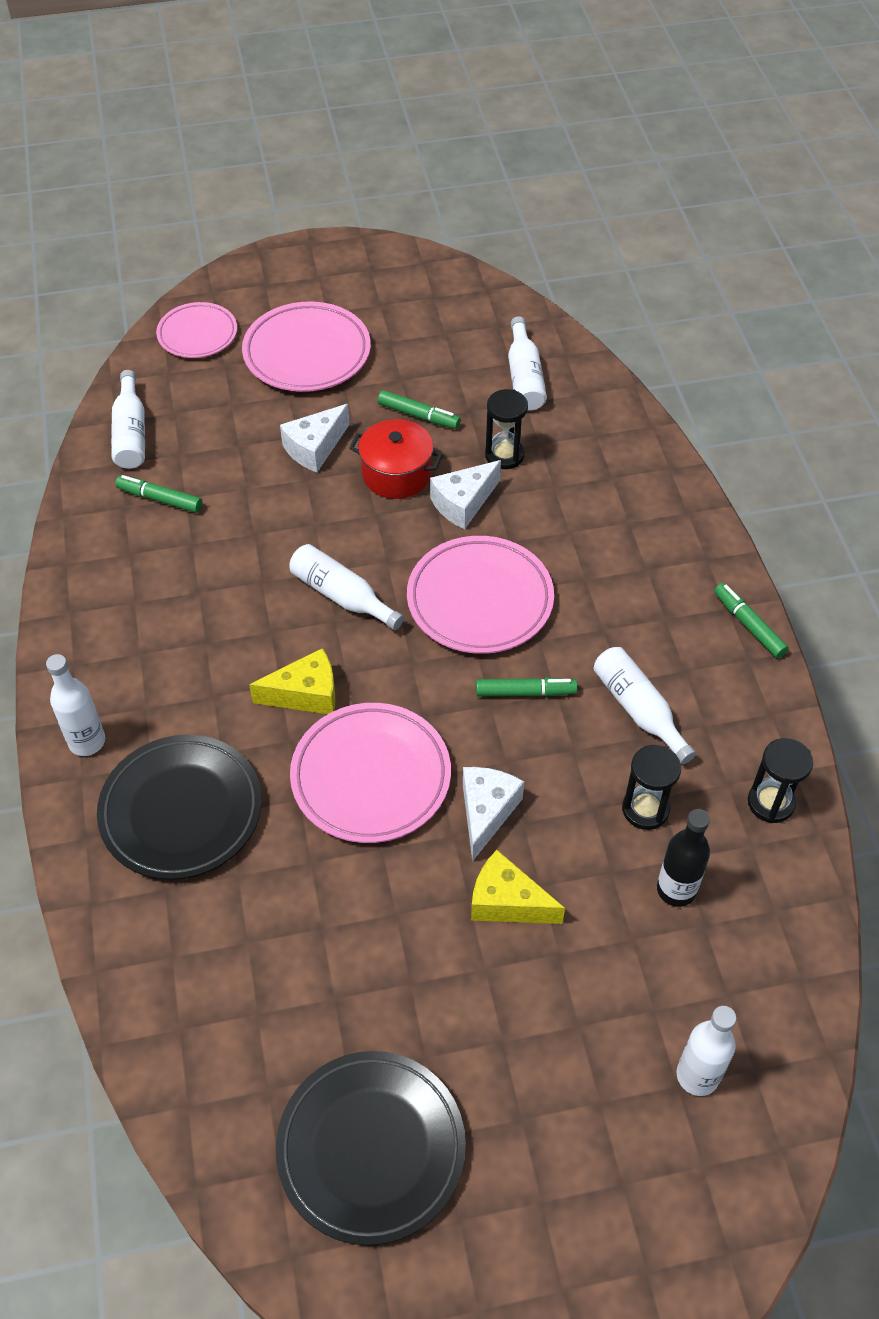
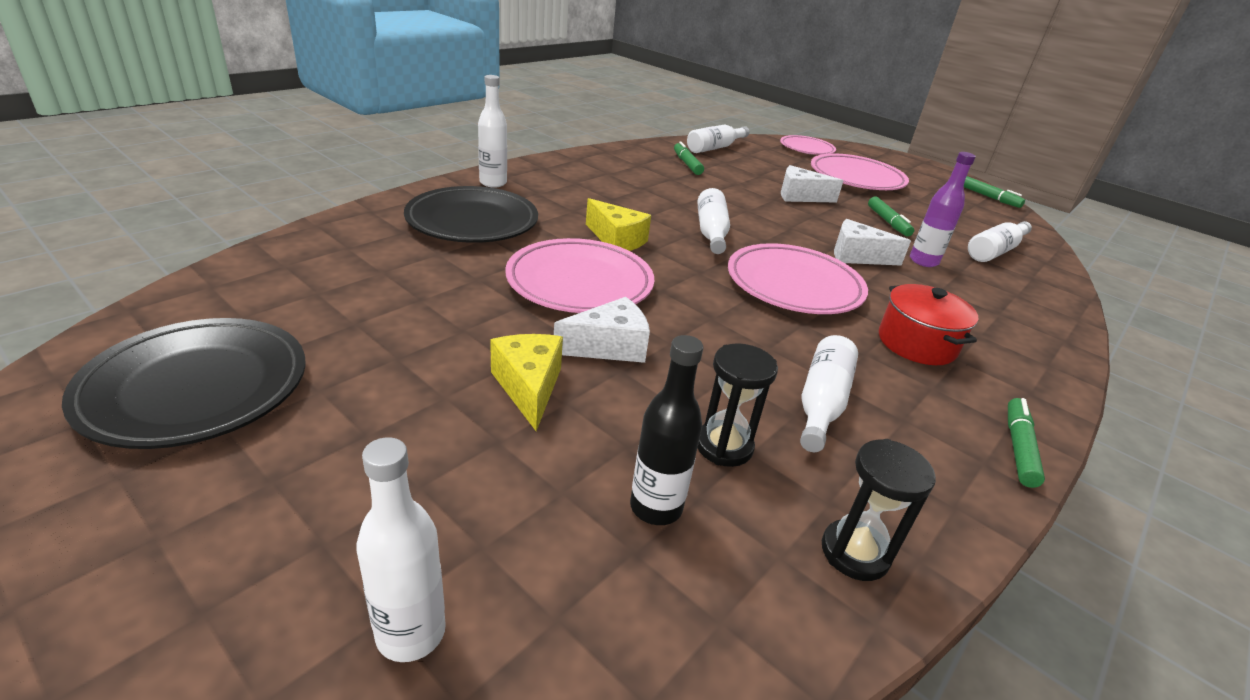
camera: 50 degrees right, 20 degrees down
red pot [349,419,443,499] -> red pot moved to [879,284,978,365]
green marker [476,677,577,697] -> green marker moved to [964,176,1025,208]
black hourglass [485,389,528,469] -> purple bottle [910,152,976,267]

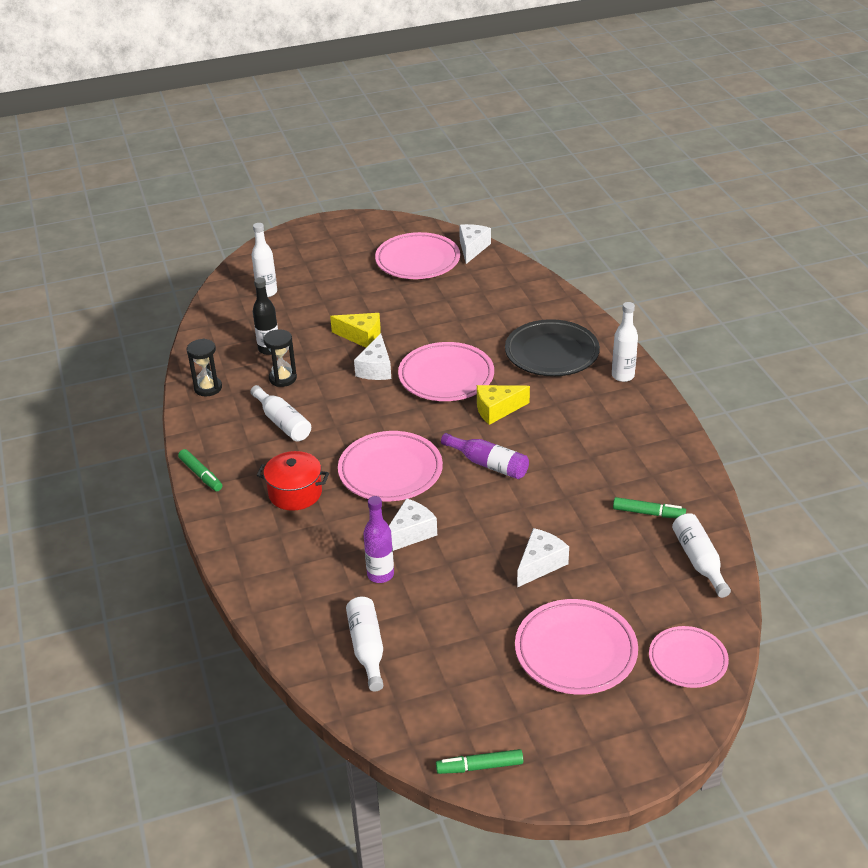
camera: 125 degrees right, 5 degrees up
black plate [62,318,306,449] -> pink plate [375,232,460,279]
white bottle [697,188,730,254] -> purple bottle [441,433,529,479]
green marker [868,196,914,236] -> none
none -> white cheese [459,224,491,264]

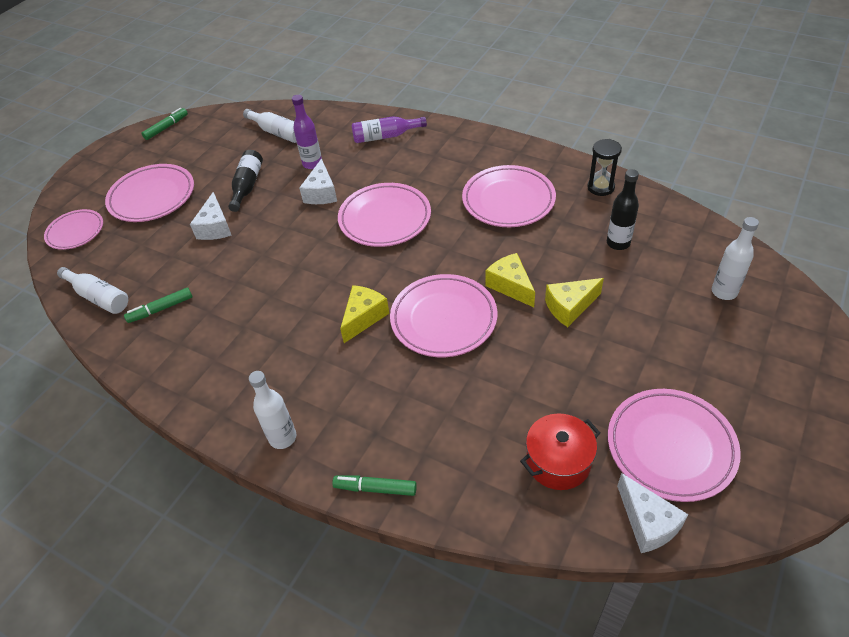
camera: 140 degrees right, 10 degrees up
green marker [178,449,222,491] -> green marker moved to [332,475,417,496]
white bottle [250,385,311,441] -> pink plate [462,165,556,227]
red pot [257,451,329,511] -> red pot moved to [520,413,601,490]
black hourglass [263,329,297,387] -> none
white cheese [354,333,391,380] -> yellow cheese [485,253,535,307]
purple bottle [441,433,529,479] -> purple bottle moved to [351,116,427,143]
black plate [505,319,600,377] -> none
none -> black bottle [228,150,263,212]

